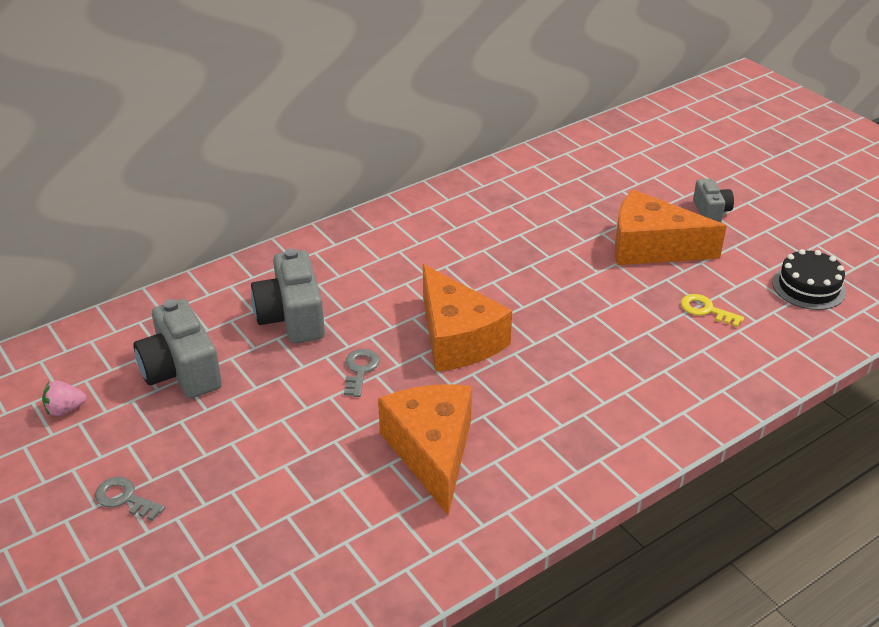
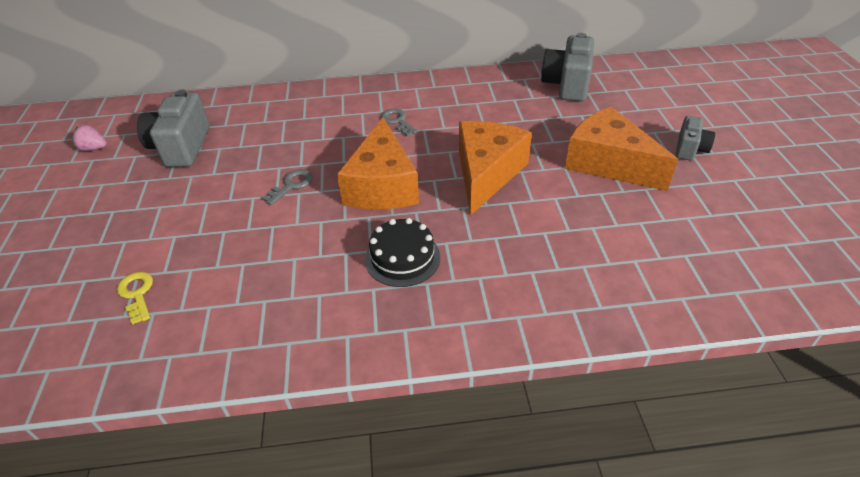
camera: 30 degrees right, 5 degrees up
grey key [95,477,165,521] -> grey key moved to [381,109,418,136]
grey camera [251,248,325,343] -> grey camera moved to [541,33,594,101]
orange cheese [378,384,472,515] -> orange cheese moved to [459,121,532,216]
yellow key [681,294,744,327] -> yellow key moved to [117,272,153,325]
black cake [772,249,846,310] -> black cake moved to [365,218,440,287]

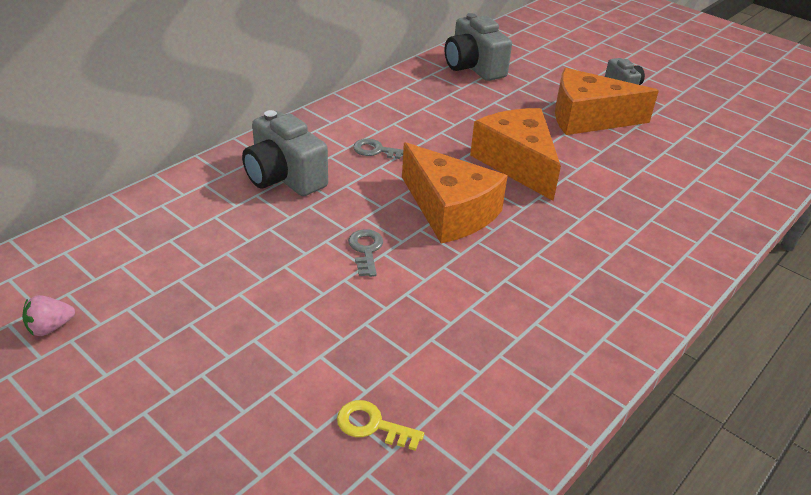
camera: 45 degrees left, 5 degrees down
grey camera [137,90,209,167] -> grey camera moved to [242,110,328,196]
black cake [365,218,440,287] -> none

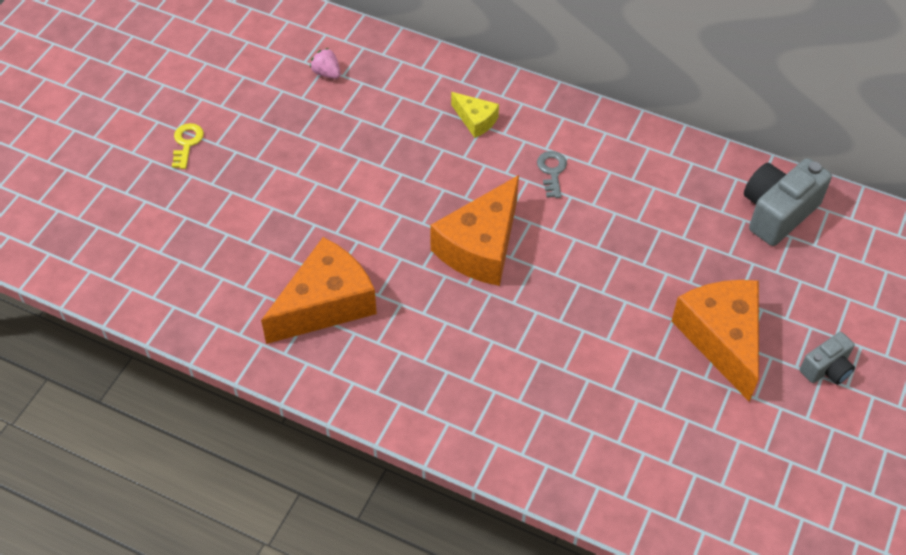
camera: 75 degrees right, 15 degrees up
pink strawberry [22,295,75,336] -> pink strawberry moved to [310,48,341,79]
grey camera [242,110,328,196] -> yellow cheese [451,92,499,138]
yellow key [337,400,424,451] -> yellow key moved to [172,123,204,169]
grey key [348,229,383,277] -> none
orange cheese [470,108,561,201] -> orange cheese moved to [261,237,377,344]

